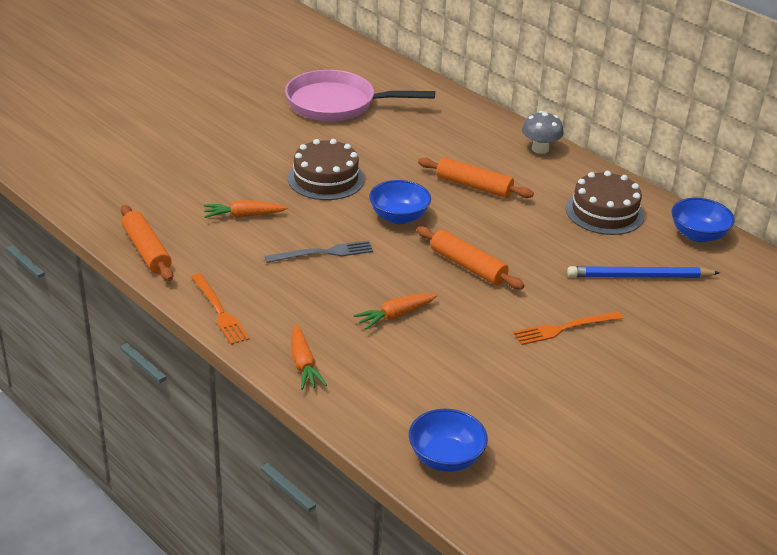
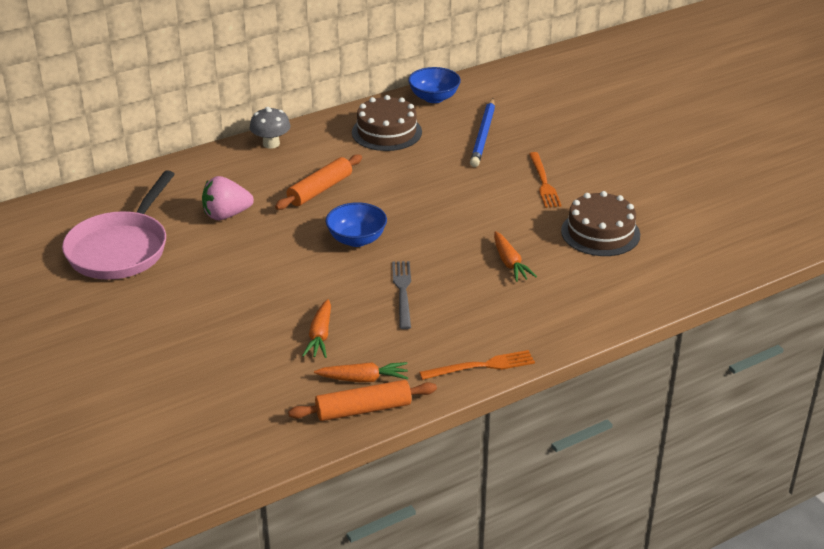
camera: 75 degrees left, 0 degrees up
brown cake [288,139,364,200] -> brown cake moved to [561,191,640,256]
orange carrot [291,325,327,390] -> orange carrot moved to [314,362,408,382]
blue bowl [409,409,488,472] -> none
orange rolling pin [417,226,524,289] -> none
none -> pink strawberry [202,176,254,220]

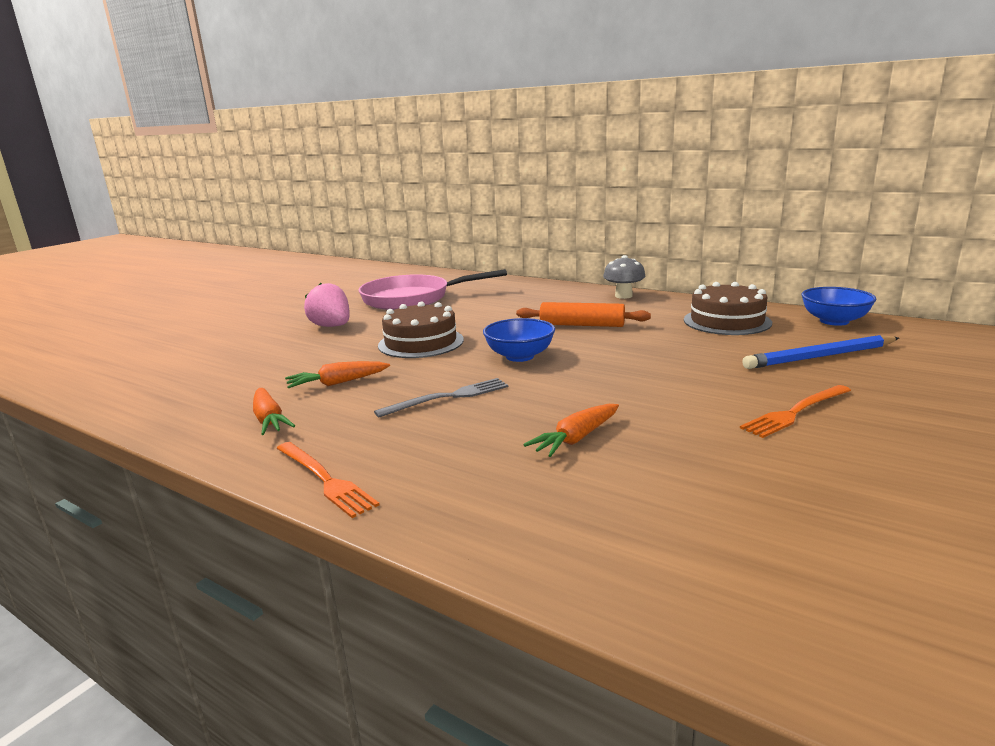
camera: 65 degrees right, 15 degrees down
pink strawberry [202,176,254,220] -> pink strawberry moved to [304,283,350,327]
orange rolling pin [288,380,437,421] -> none
brown cake [561,191,640,256] -> brown cake moved to [378,301,464,358]

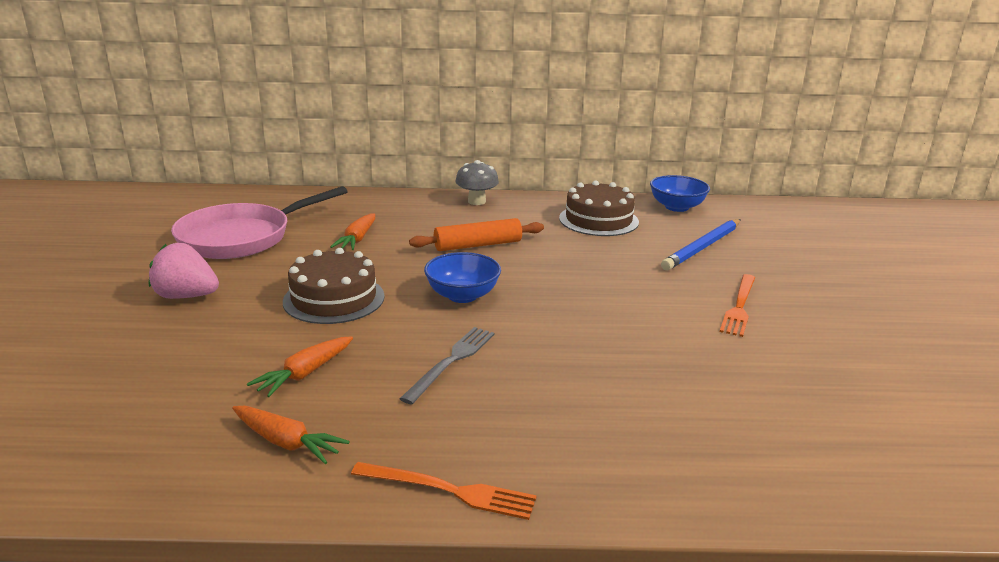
camera: 35 degrees left, 5 degrees up
orange carrot [523,404,619,457] -> orange carrot moved to [330,214,375,250]

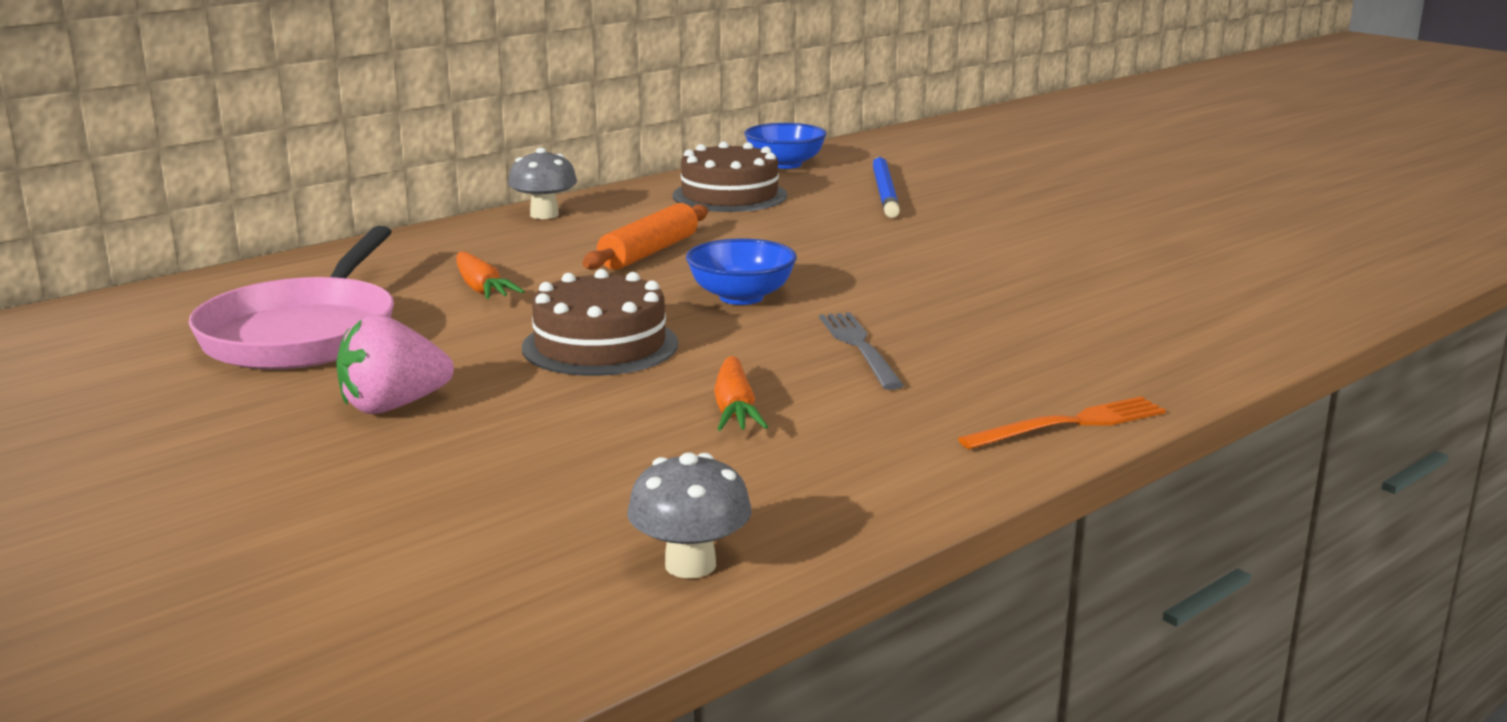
camera: 40 degrees left, 5 degrees down
orange carrot [232,406,350,464] -> none
orange fork [720,274,755,337] -> none
none -> grey mushroom [627,452,752,578]

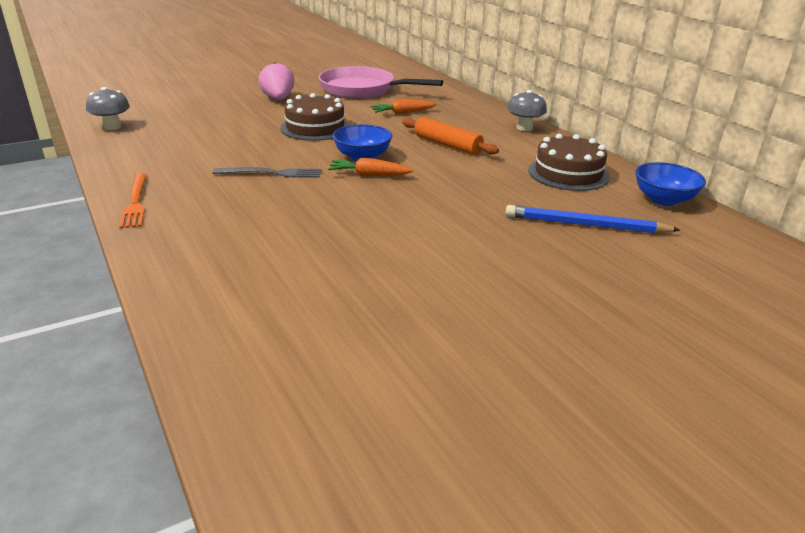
camera: 100 degrees right, 10 degrees up
orange carrot [714,356,768,431] -> orange carrot moved to [328,158,413,176]

